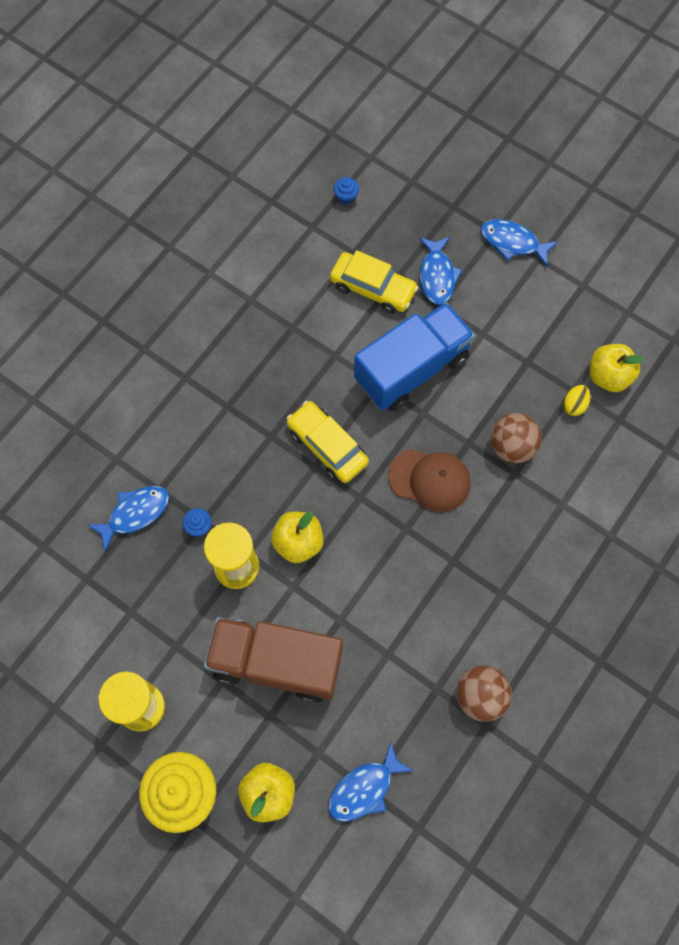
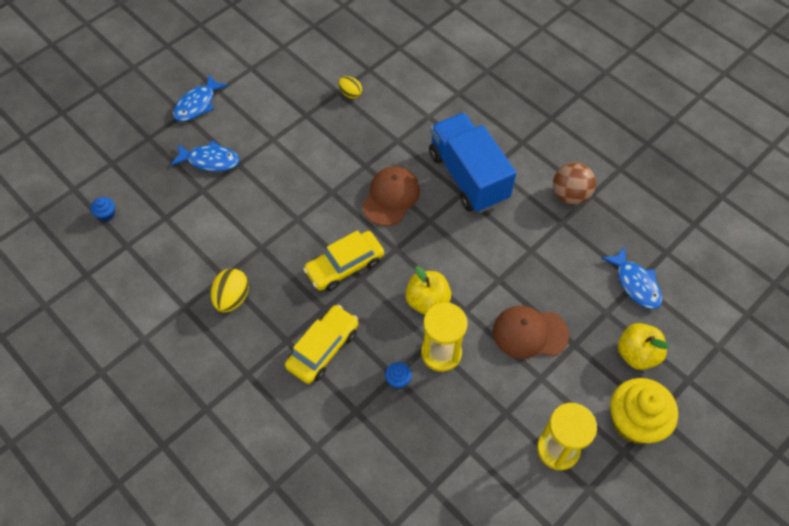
camera: 80 degrees left, 10 degrees down
blue fish [88,486,169,552] -> none
brown truck [204,617,343,703] -> brown cap [493,306,569,359]
yellow car [330,250,418,314] -> yellow car moved to [285,305,358,384]
blue truck [354,302,475,412] -> blue truck moved to [429,113,516,213]
brown ball [491,413,542,463] -> none
yellow apple [590,344,644,392] -> none
none -> yellow egg [211,268,249,312]

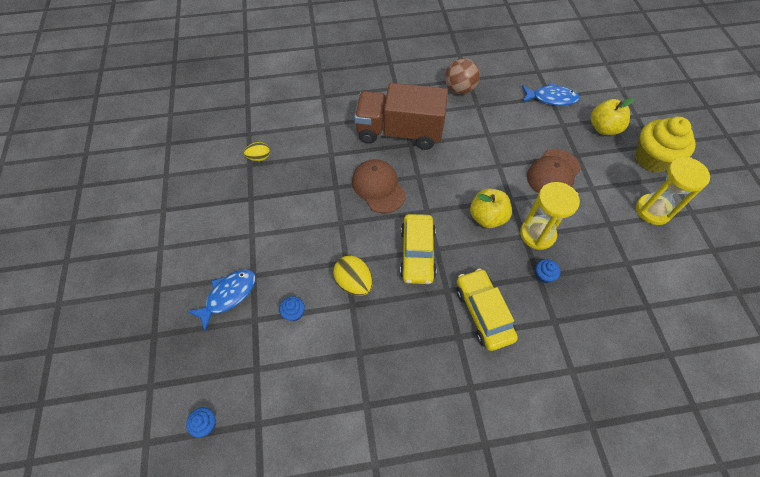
camera: 55 degrees left, 0 degrees up
blue fish [173,75,229,122] -> none
yellow egg [211,268,249,312] -> yellow egg moved to [333,255,373,296]
blue truck [429,113,516,213] -> brown truck [354,83,448,150]
none -> blue cupcake [279,296,305,321]

